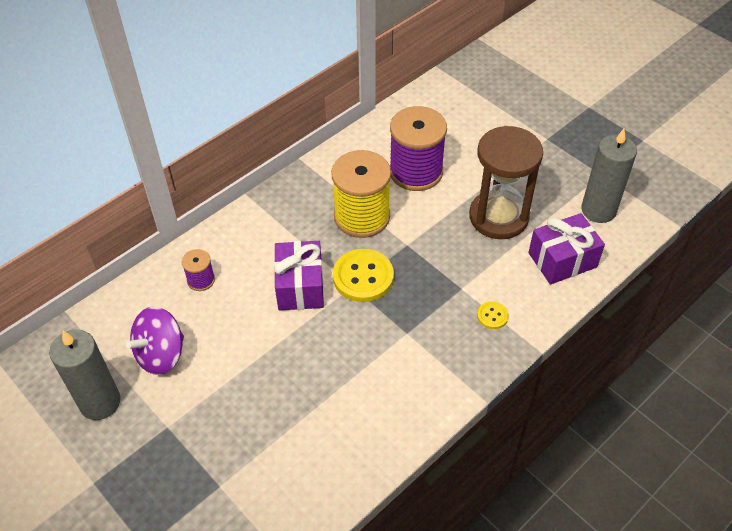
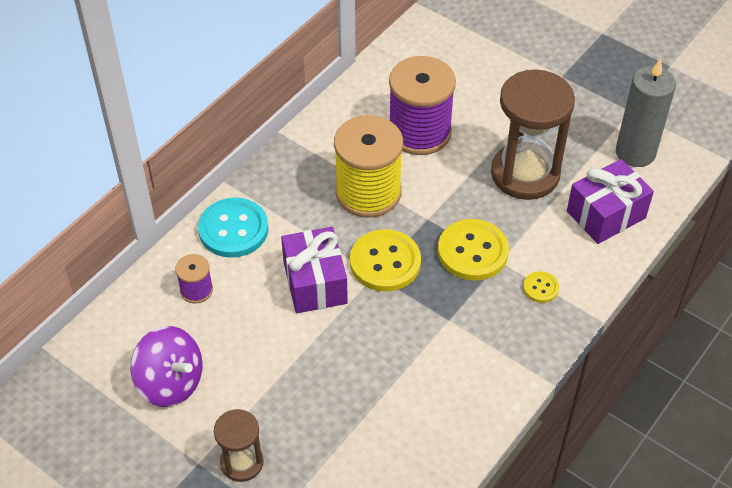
camera: 10 degrees left, 0 degrees up
grey candle [49,329,121,420] -> none
purple spinning top [126,306,184,375] -> purple spinning top turned 90 degrees counterclockwise [130,326,203,407]
none -> turquoise button [198,197,269,258]
none -> brown hourglass [214,409,264,482]
none -> yellow button [438,219,509,280]

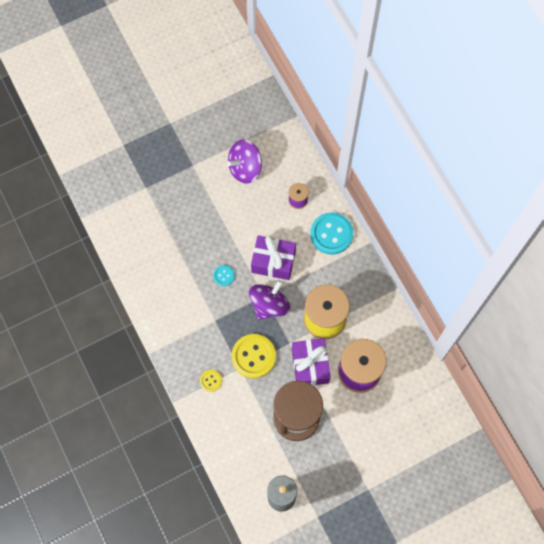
camera: 115 degrees right, 20 degrees up
brown hourglass [214,409,264,482] -> none
yellow button [350,229,421,292] -> purple spinning top [249,280,290,320]
purple gift [567,159,654,244] -> purple gift moved to [292,338,330,386]
none -> turquoise button [213,265,235,286]

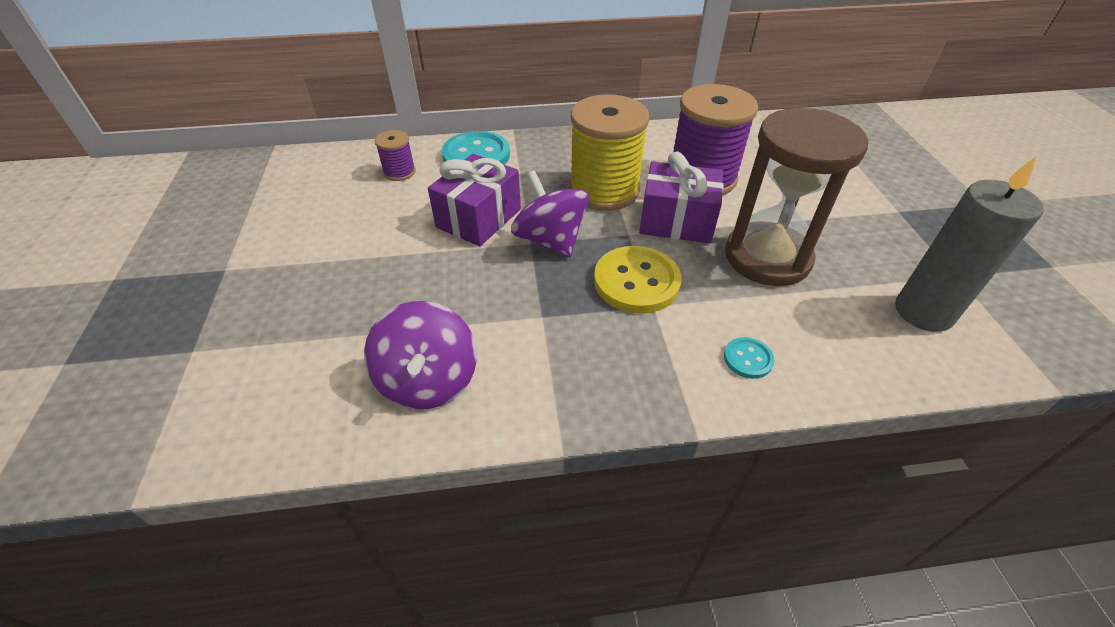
camera: 70 degrees left, 25 degrees down
yellow button [200,370,222,392] -> none
turquoise button [213,265,235,286] -> turquoise button moved to [724,337,774,379]
purple spinning top [227,139,262,184] -> purple spinning top moved to [364,301,477,409]

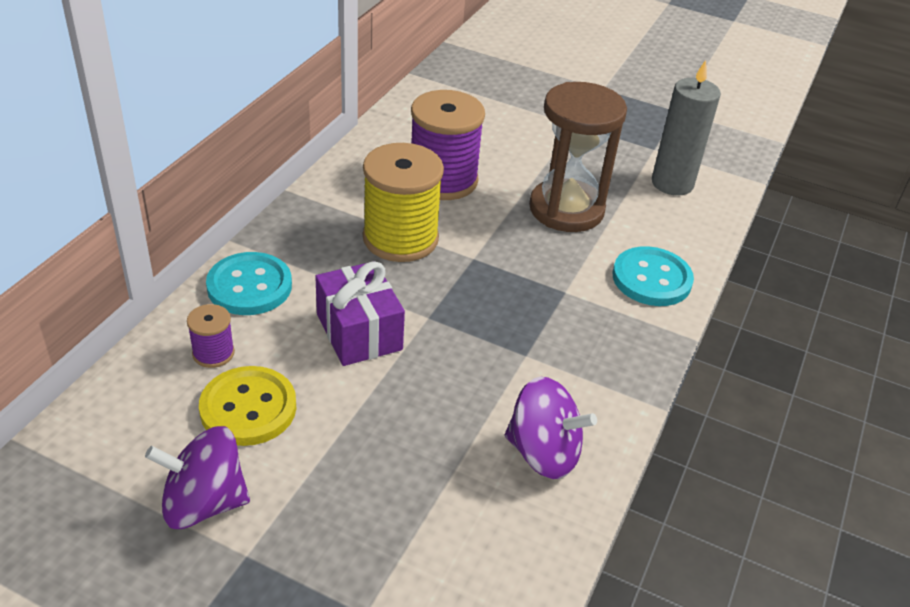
camera: 60 degrees left, 5 degrees down
purple spinning top [511,171,589,257] -> purple spinning top moved to [145,426,250,529]
yellow button [594,246,682,313] -> yellow button moved to [199,366,296,446]
purple gift [639,151,724,244] -> none
turquoise button [724,337,774,379] -> turquoise button [613,246,694,306], size x2.03

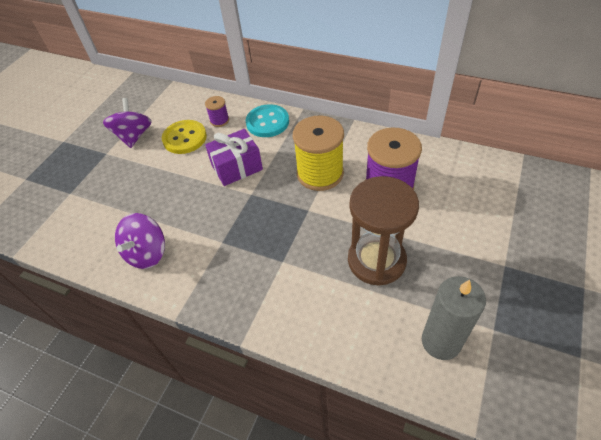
camera: 95 degrees right, 10 degrees up
turquoise button [613,246,694,306] -> none

